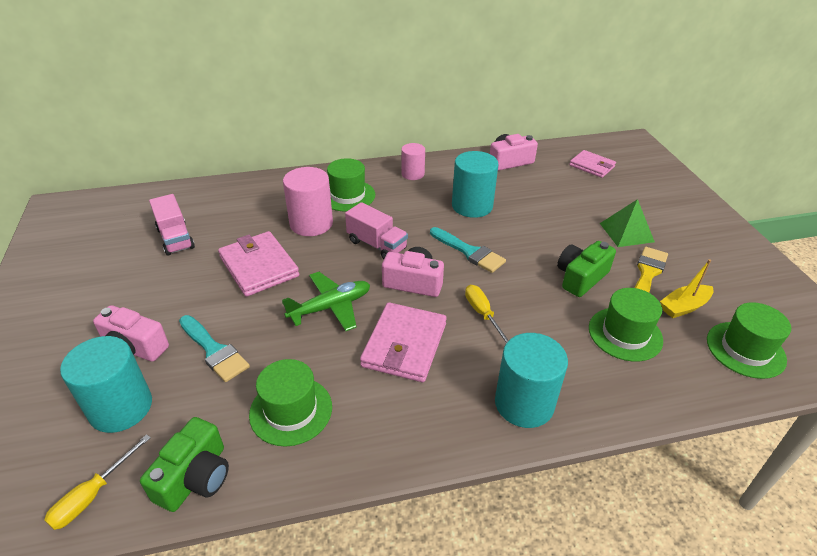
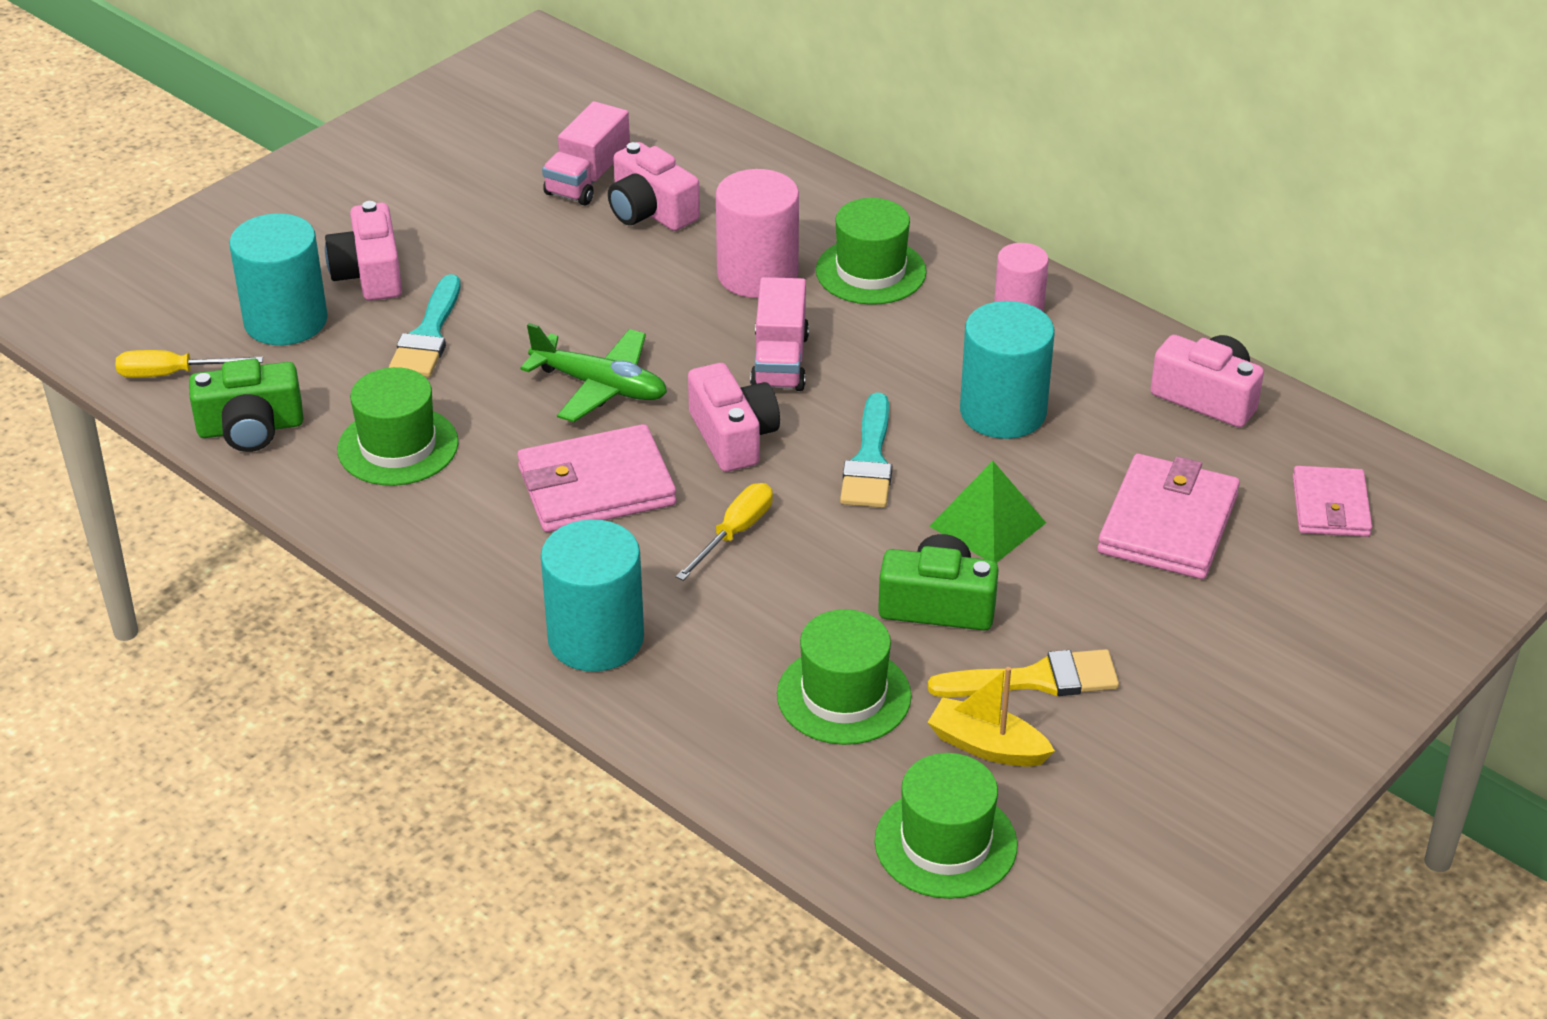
camera: 55 degrees right, 0 degrees up
pink wallet [218,231,299,297] -> pink wallet moved to [1097,454,1240,579]
green pyramid [600,199,655,247] -> green pyramid moved to [929,461,1046,563]
none -> pink camera [608,142,700,231]

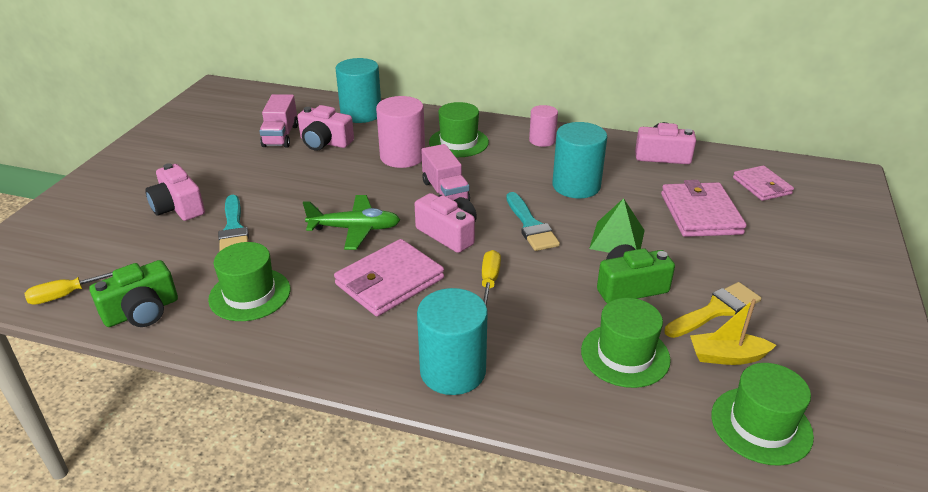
camera: 25 degrees left, 5 degrees down
turquoise cylinder [229,213,328,345] -> turquoise cylinder moved to [336,58,381,123]

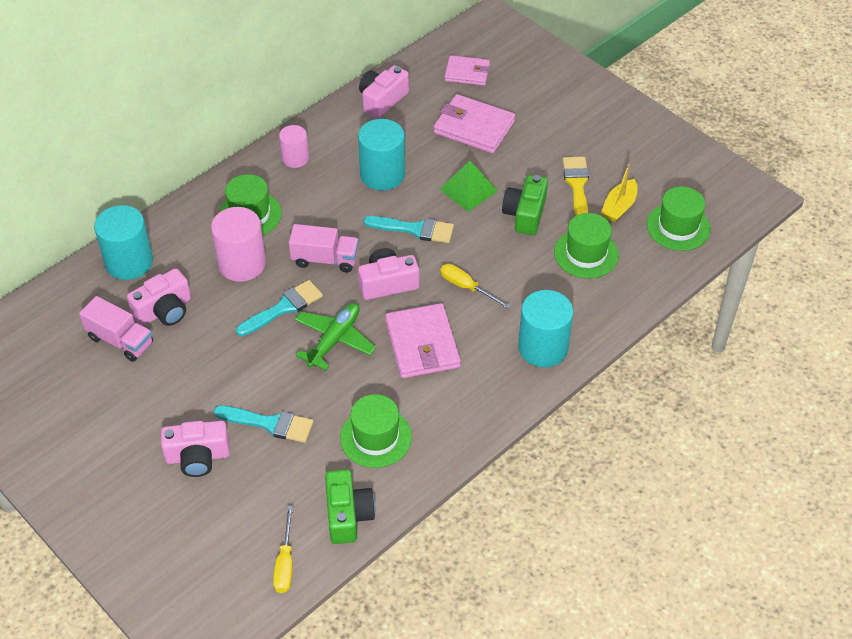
camera: 60 degrees left, 15 degrees up
none -> turquoise brush [236,280,323,336]

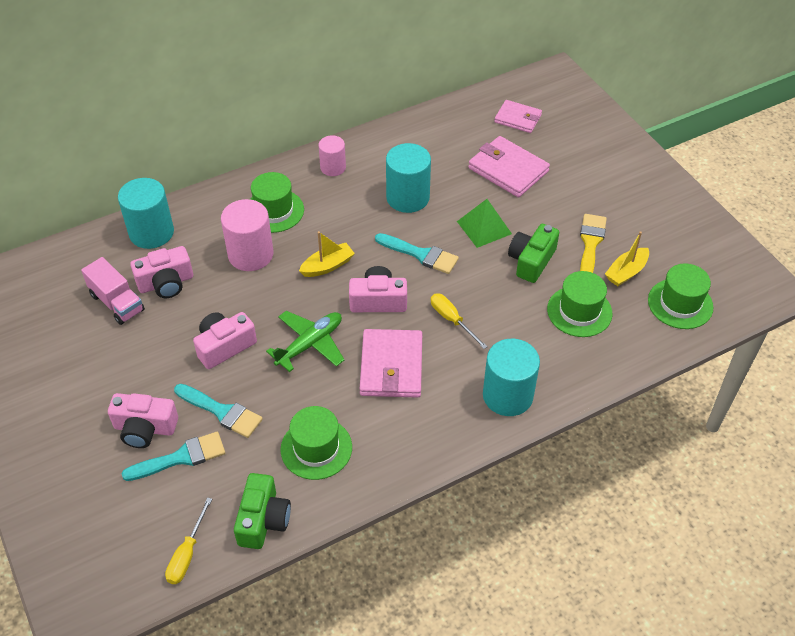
camera: 15 degrees right, 0 degrees up
turquoise brush [236,280,323,336] -> turquoise brush moved to [122,432,225,481]
pink truck [289,224,359,273] -> yellow boat [299,231,355,277]
pink camera [359,65,409,119] -> pink camera moved to [193,312,257,369]

